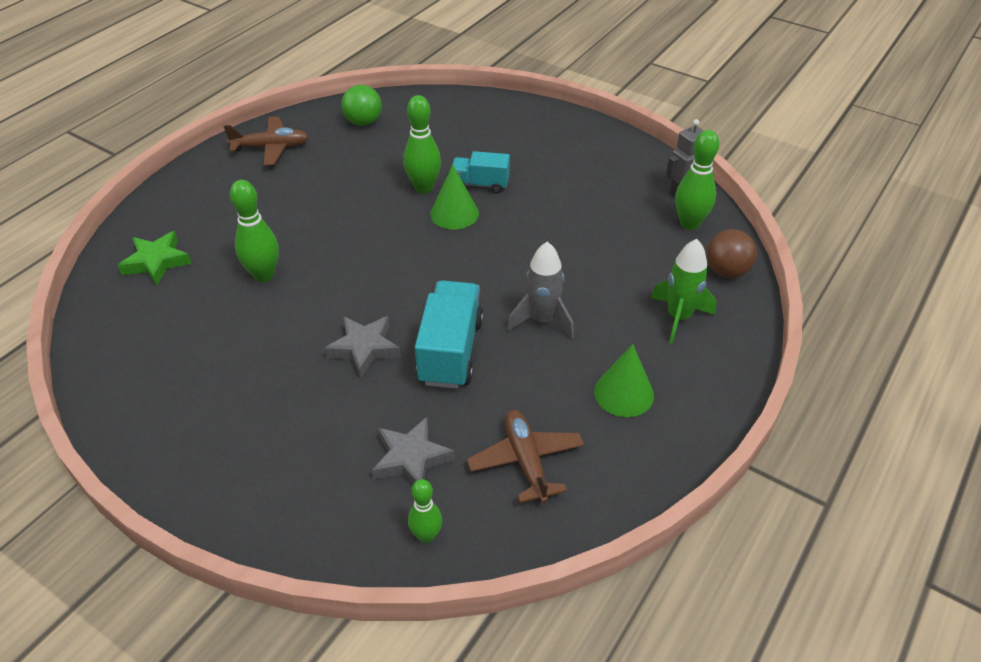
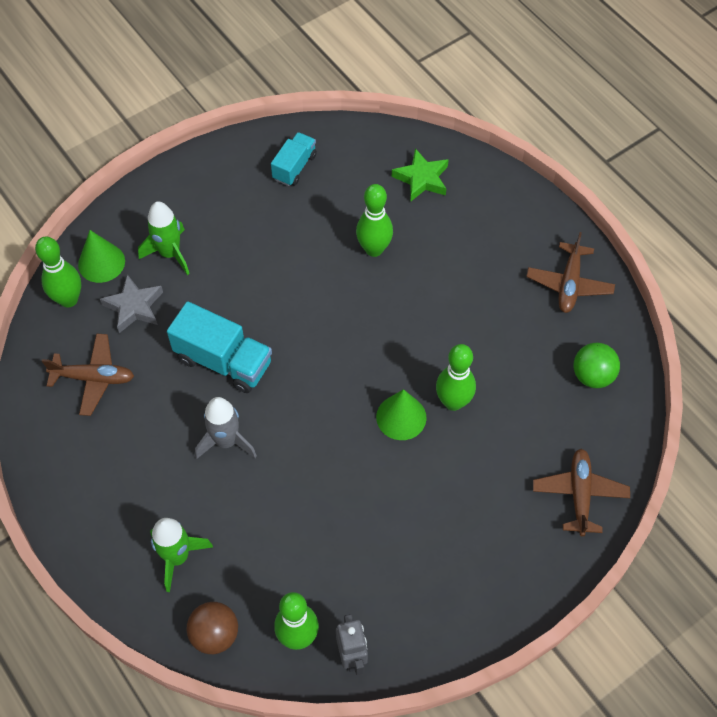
camera: 110 degrees right, 15 degrees up
grey star [324,316,401,378] -> none
green bowling pin [408,479,442,543] -> green bowling pin [35,237,81,307], size x1.58
turquoise truck [453,151,510,194] -> turquoise truck moved to [271,132,317,186]
green cone [594,344,654,417] -> green cone moved to [78,230,125,283]
none -> green rocket [138,201,190,275]
none -> brown plane [533,449,630,536]

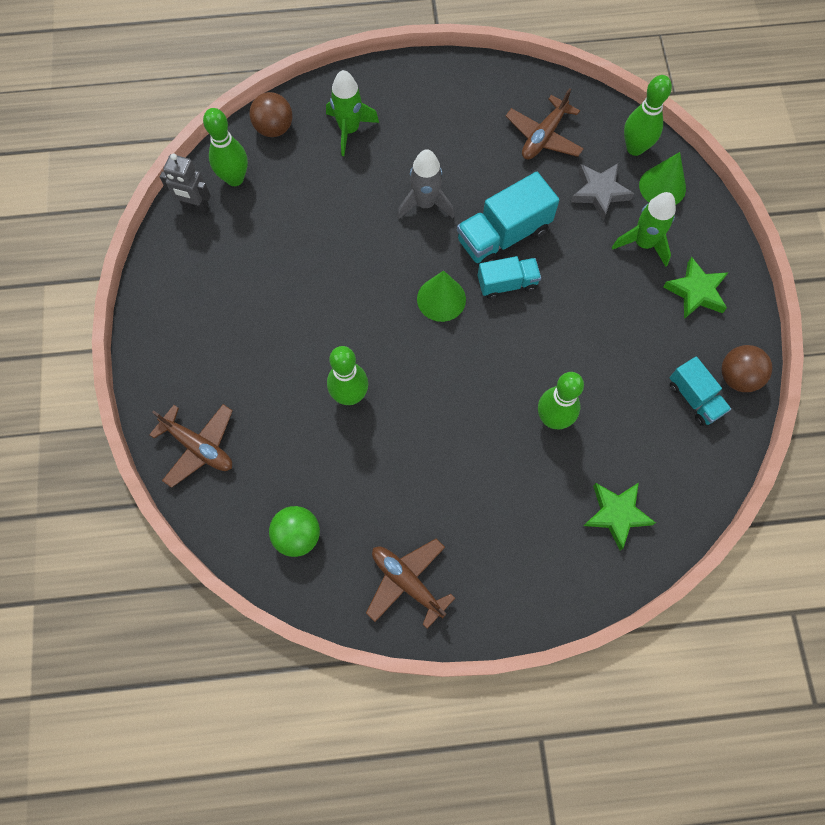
camera: 120 degrees right, 10 degrees up
green cone [376,389,427,440] -> green cone moved to [417,271,466,322]
none -> turquoise truck [478,256,541,299]
none -> green star [663,257,729,319]
none -> brown ball [722,345,772,392]

